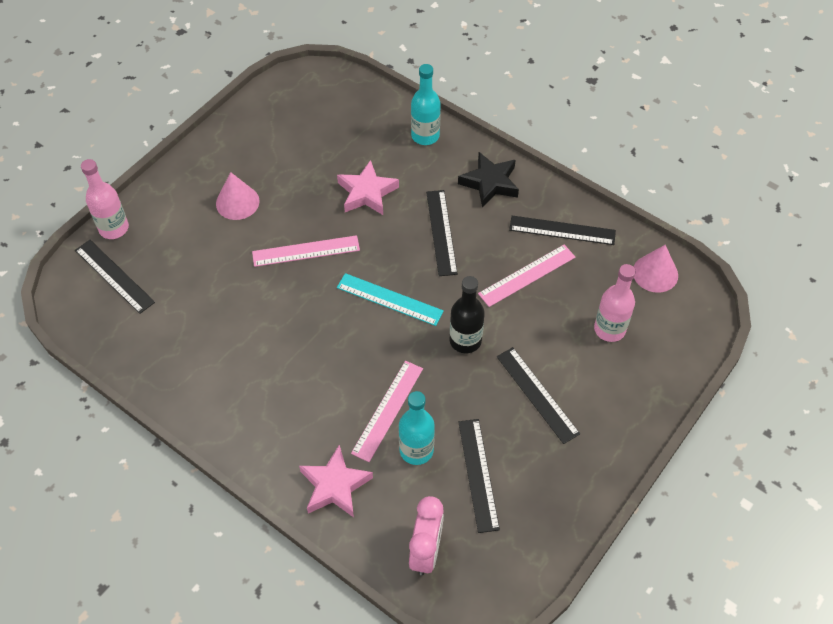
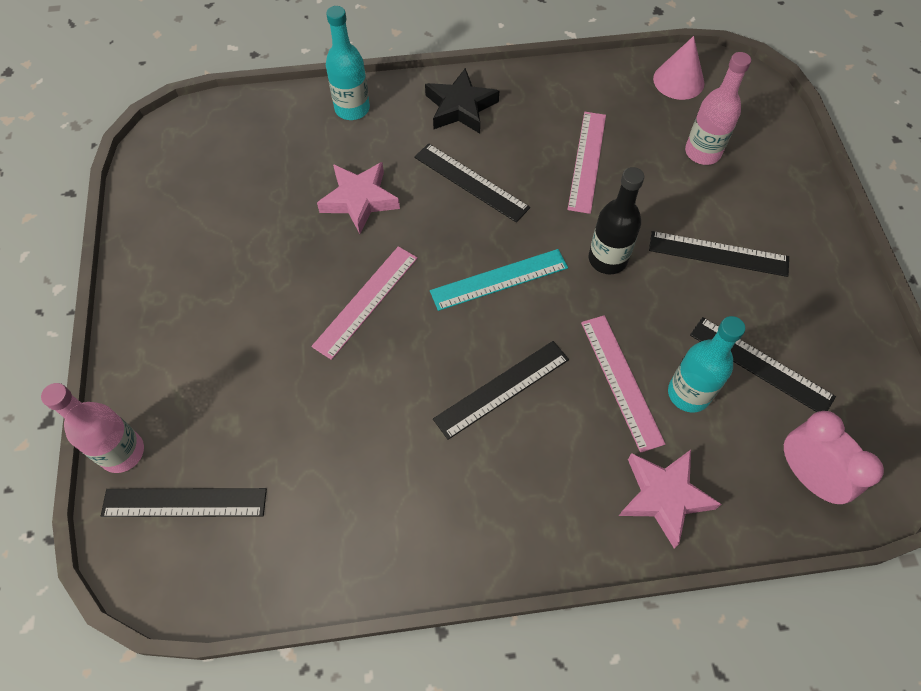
camera: 45 degrees left, 5 degrees up
pink cone [216,172,259,220] -> none
black ruler [509,216,616,245] -> black ruler moved to [433,341,569,440]

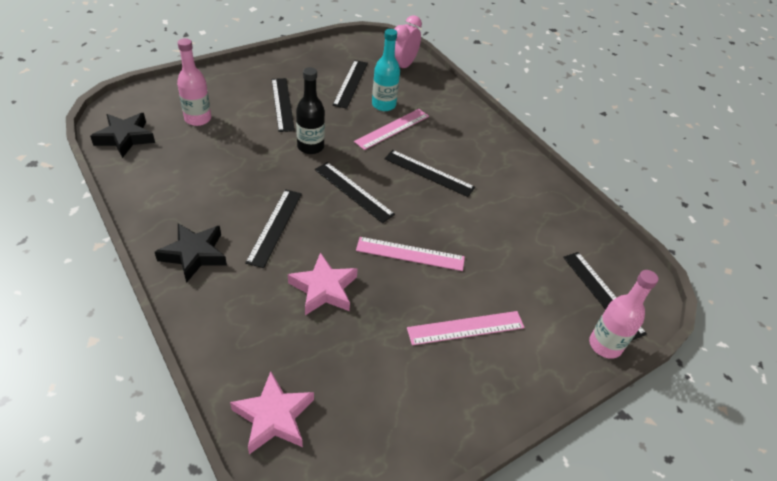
camera: 120 degrees left, 15 degrees down
turquoise bottle [326,6,370,120] -> none
turquoise ruler [430,249,568,311] -> black ruler [315,162,395,223]
pink ruler [567,112,606,214] -> pink ruler moved to [407,311,525,345]
pink star [619,450,721,548] -> pink star moved to [230,372,314,454]
pink cone [653,36,705,100] -> black star [90,113,155,158]

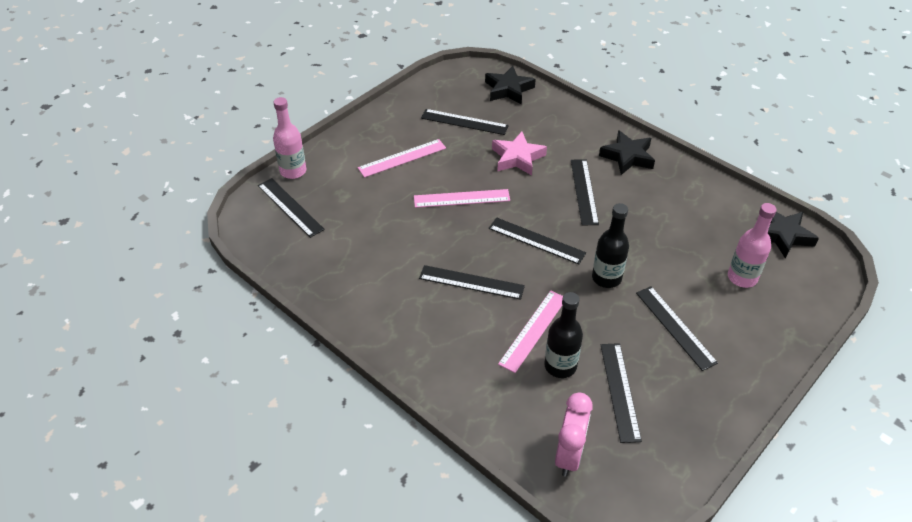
camera: 170 degrees right, 0 degrees up
pink star [230,372,314,454] -> black star [485,66,536,105]
turquoise bottle [372,29,400,111] -> black bottle [544,292,583,378]
none -> black ruler [421,109,509,135]

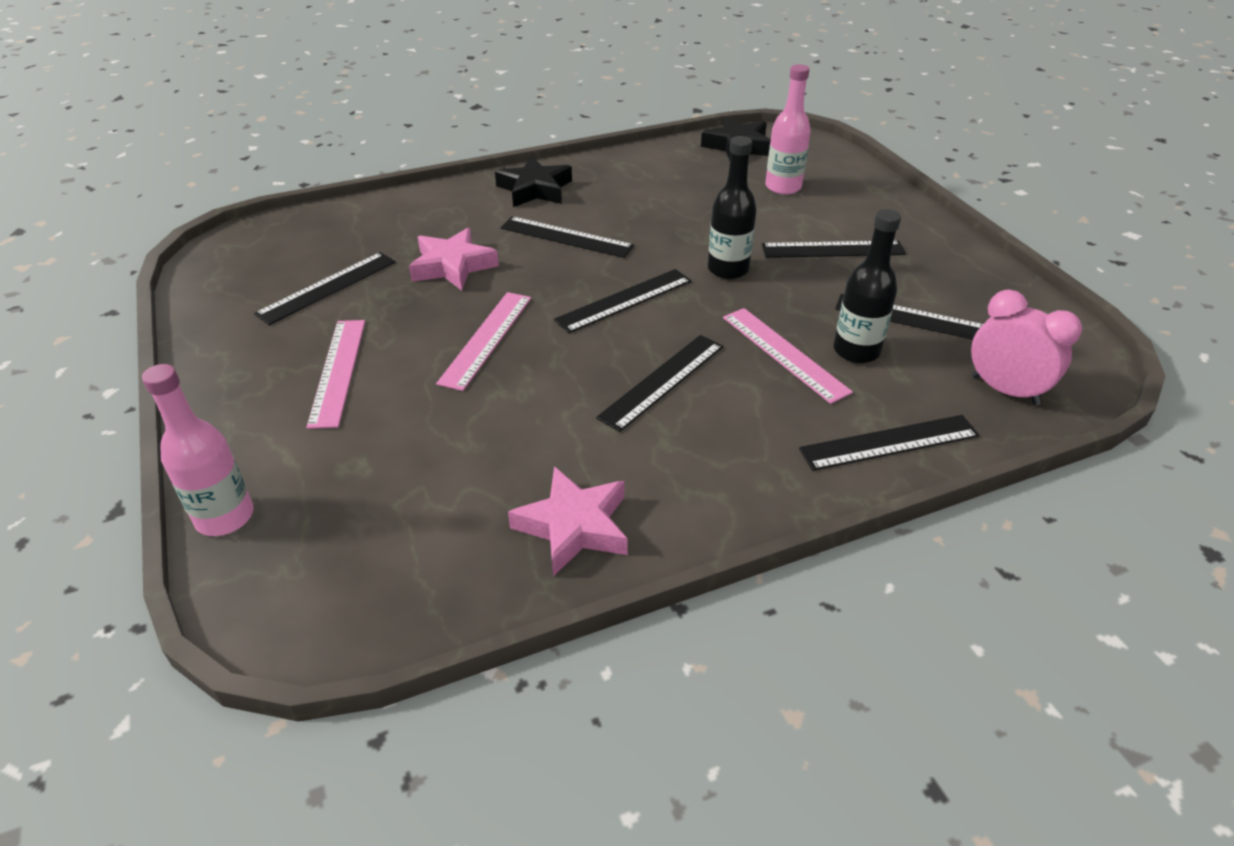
camera: 65 degrees left, 5 degrees down
black ruler [258,178,325,238] -> black ruler moved to [799,415,979,471]
black star [485,66,536,105] -> none
none -> pink star [508,466,628,576]

